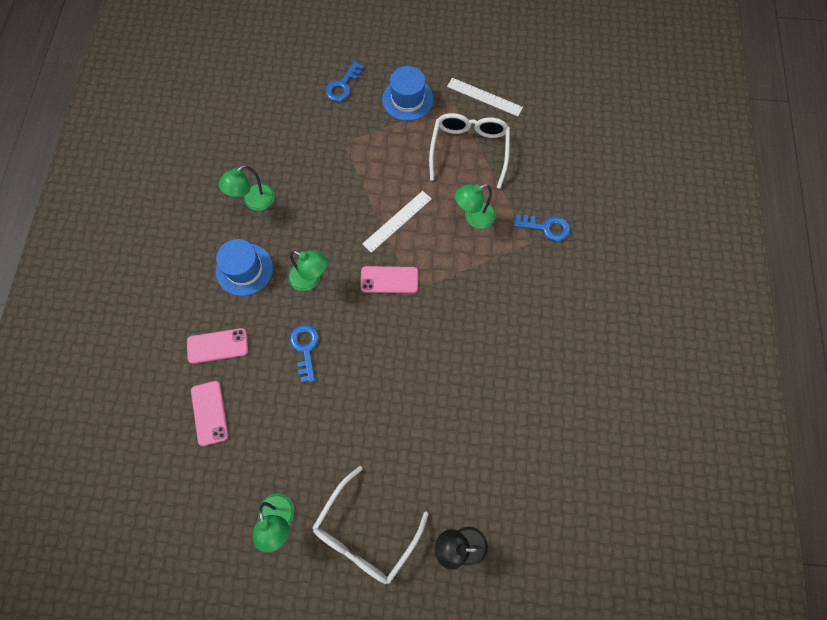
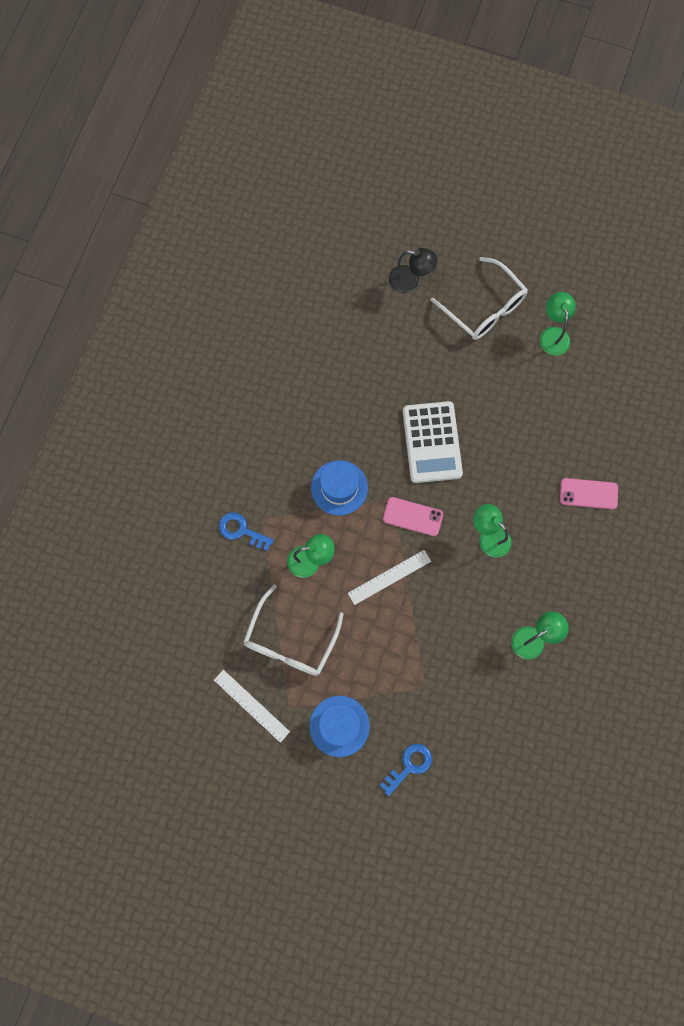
camera: 165 degrees left, 5 degrees up
pink phone [191,381,228,446] -> none
blue hat [216,239,273,296] -> blue hat moved to [311,460,368,515]
blue key [290,324,319,382] -> none
white glasses [312,466,429,584] -> white glasses turned 90 degrees clockwise [430,257,528,340]
none -> white calculator [403,401,463,483]

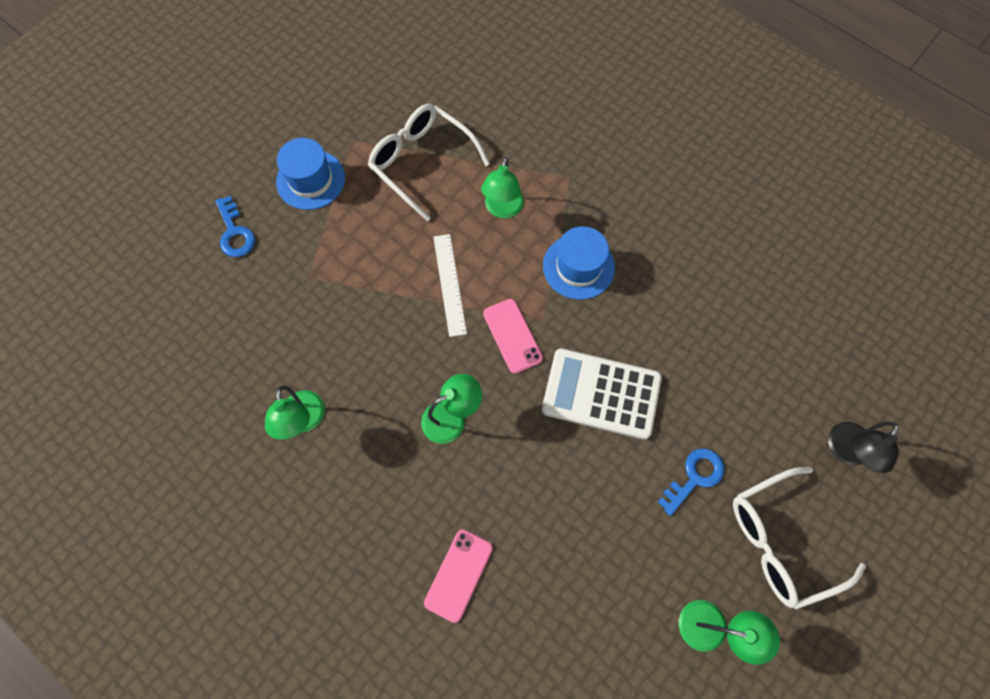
camera: 110 degrees right, 5 degrees down
white ruler [214,670,290,743] -> none
blue key [219,512,274,551] -> blue key moved to [658,448,724,516]
pink phone [383,497,443,536] -> pink phone turned 60 degrees counterclockwise [483,299,543,374]

